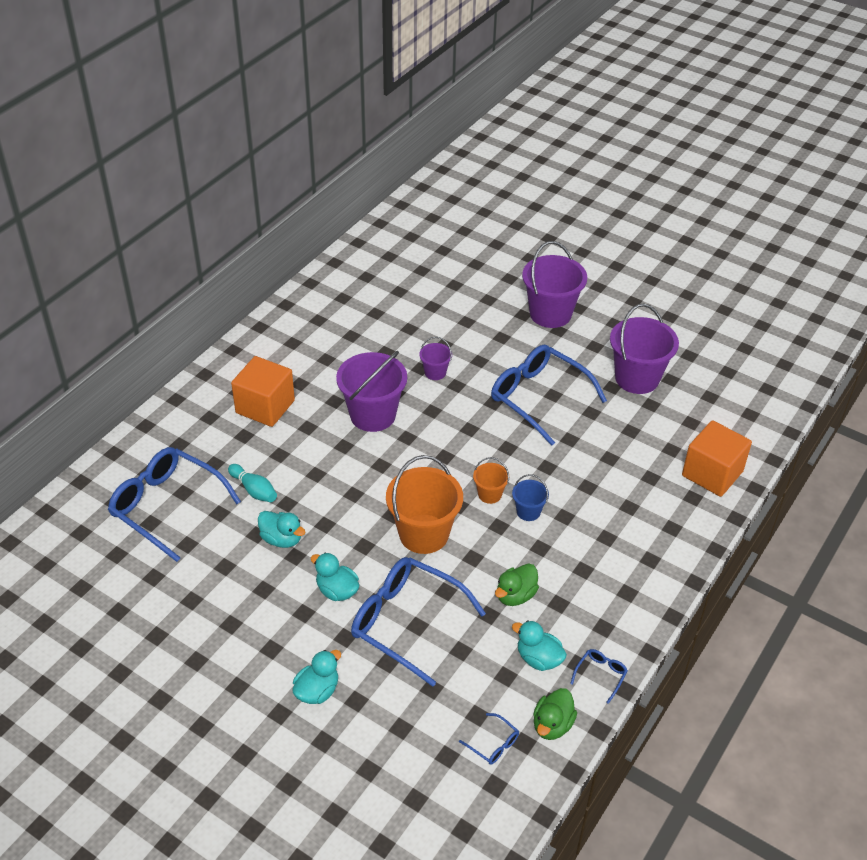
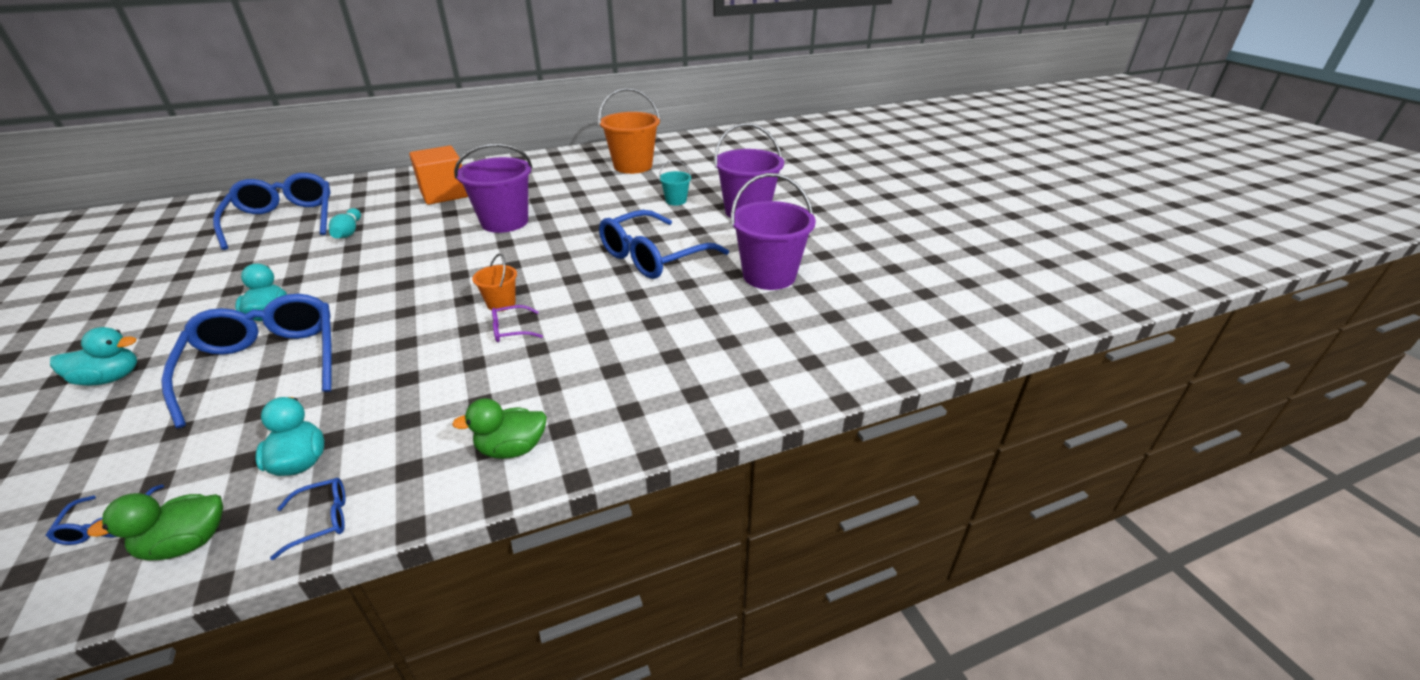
camera: 35 degrees right, 10 degrees down
turquoise duck [258,511,305,548] -> none
orange bucket [386,455,463,554] -> orange bucket moved to [598,88,660,174]
purple bucket [419,337,452,380] -> none
blue glasses [491,345,607,446] -> blue glasses turned 120 degrees counterclockwise [599,210,729,279]
green duck [495,563,539,606] -> green duck moved to [452,398,547,459]
blue bucket [512,474,549,521] -> purple glasses [492,305,543,342]
orange cube [682,420,752,497] -> none
none -> turquoise bucket [659,160,691,205]

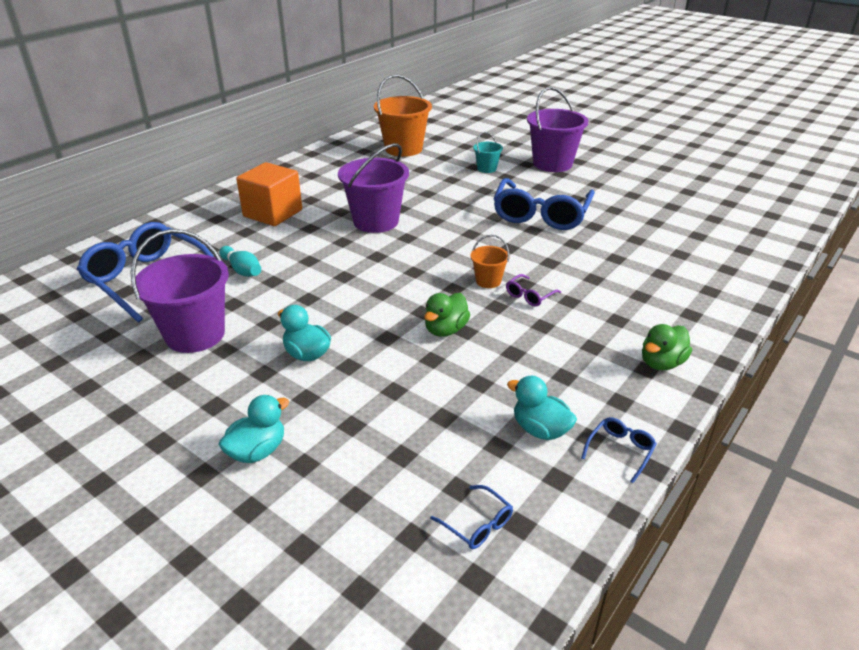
camera: 30 degrees left, 0 degrees up
green duck [87,493,223,560] -> green duck moved to [424,293,470,337]
blue glasses [161,294,332,428] -> none
purple bucket [731,173,816,290] -> purple bucket moved to [130,229,229,353]

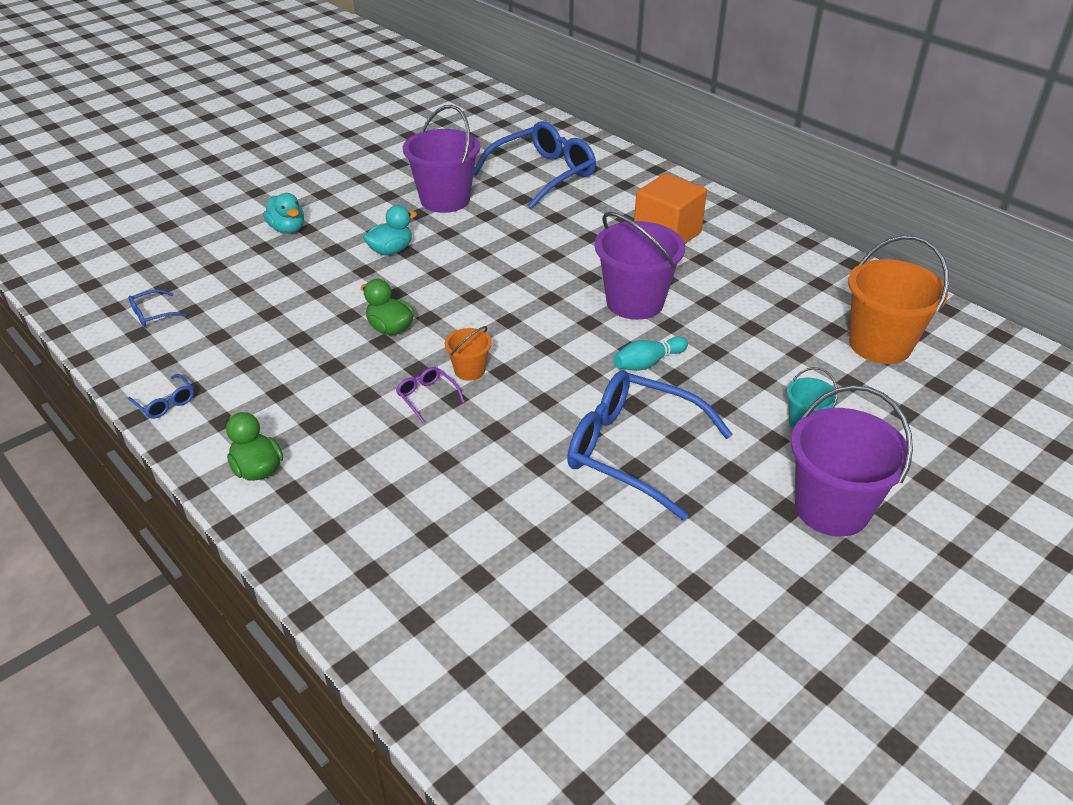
camera: 100 degrees right, 5 degrees up
turquoise bowling pin [219,246,261,276] -> turquoise bowling pin moved to [613,336,688,371]
turquoise duck [507,376,577,440] -> none

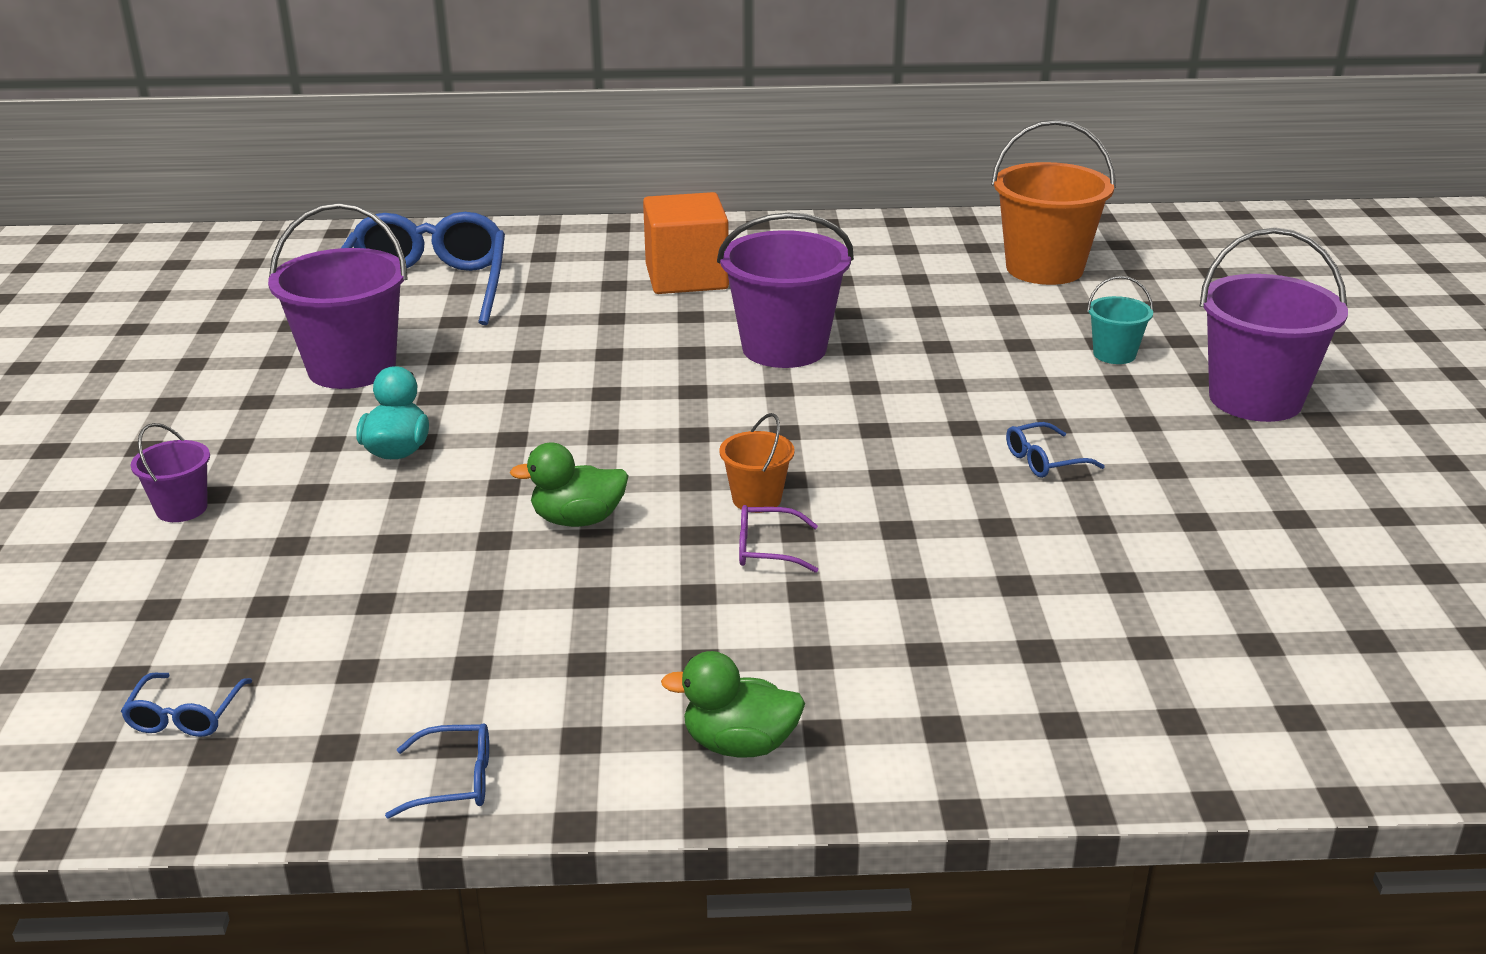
camera: 50 degrees left, 10 degrees down
turquoise duck [263,193,304,233] -> purple bucket [131,423,210,522]
blue glasses [567,370,733,521] -> blue glasses [1006,422,1105,478], size x0.41
turquoise bowling pin [613,336,688,371] -> none

